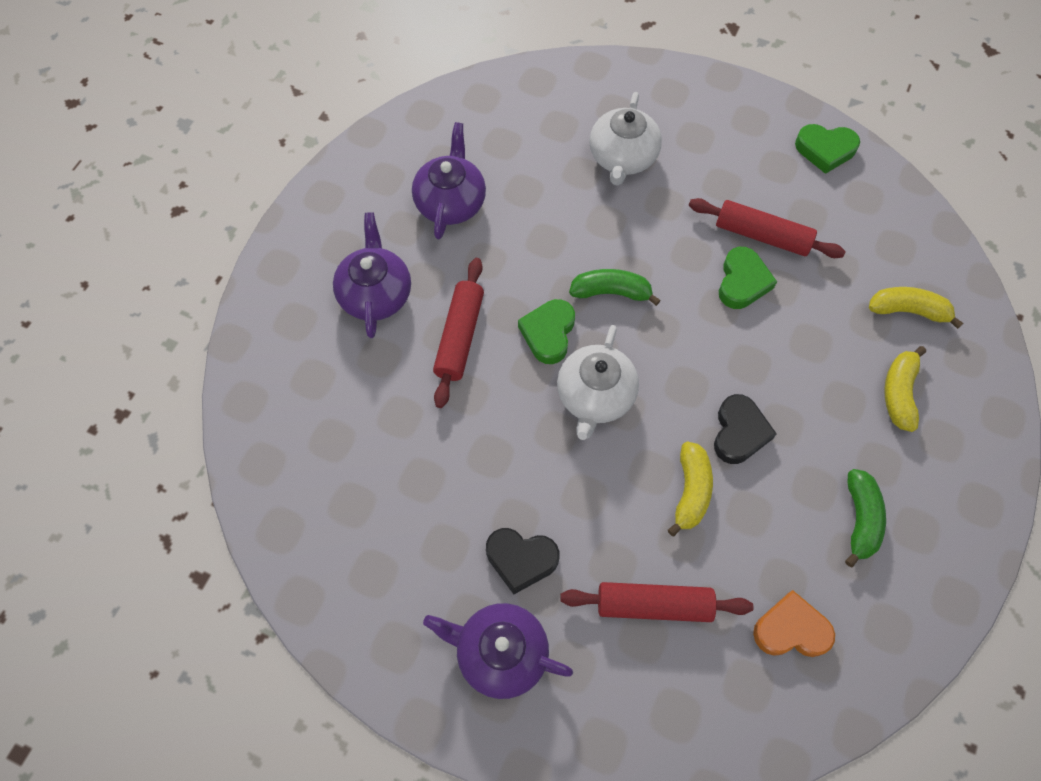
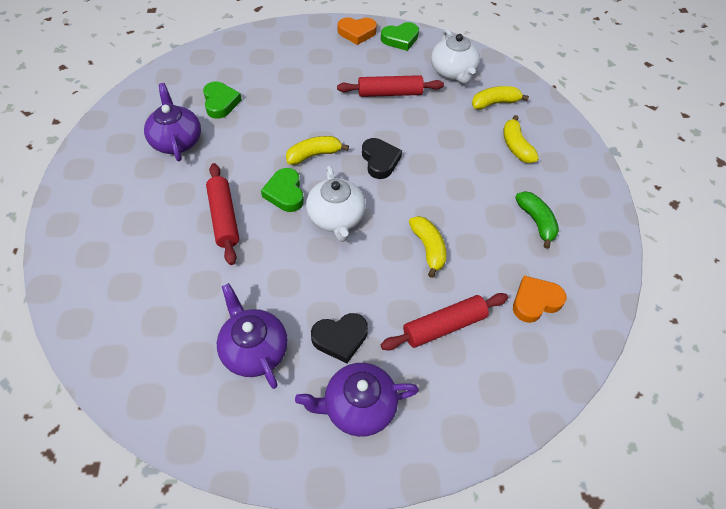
camera: 30 degrees left, 10 degrees down
purple teapot [333,212,411,338] -> purple teapot moved to [217,283,288,389]
green banana [569,269,661,306] -> yellow banana [286,136,349,165]
white teapot [589,92,662,186] -> white teapot moved to [431,29,480,84]
black heart [714,394,776,464] -> black heart moved to [362,138,402,179]
green heart [719,247,777,309] -> green heart moved to [203,82,242,119]
none -> orange heart [338,17,377,45]

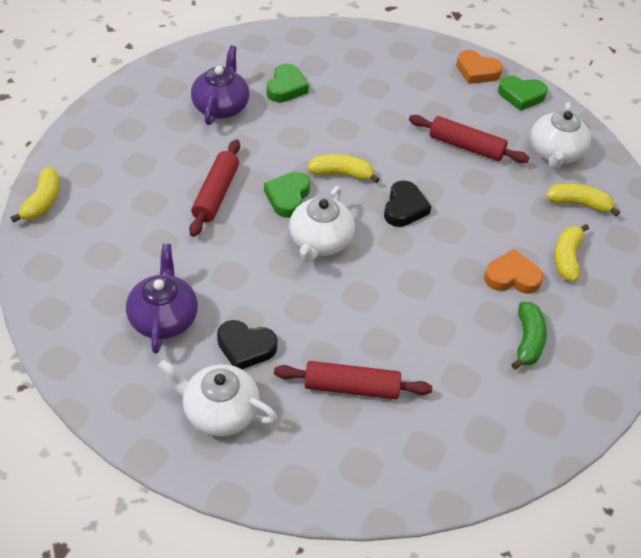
camera: 30 degrees right, 5 degrees down
purple teapot [295,363,419,437] -> white teapot [158,360,277,436]
yellow banana [409,216,446,278] -> yellow banana moved to [10,167,60,223]
orange heart [513,276,567,323] -> orange heart moved to [484,249,543,294]

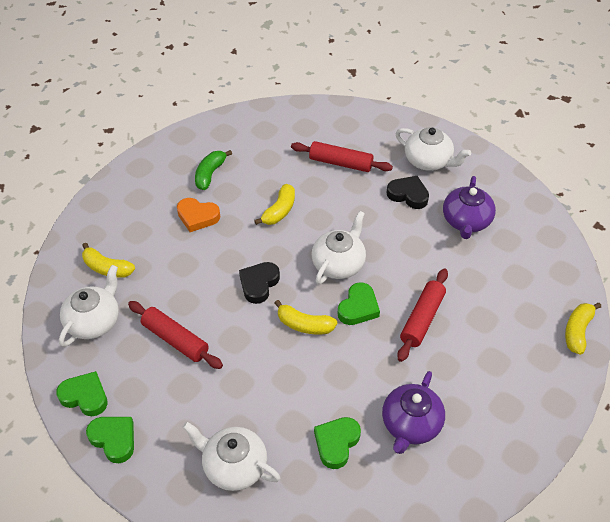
camera: 165 degrees left, 0 degrees up
orange heart [456,50,503,84] -> green heart [86,417,134,463]
yellow banana [554,224,589,282] -> yellow banana moved to [254,184,295,225]
none -> white teapot [182,422,280,491]

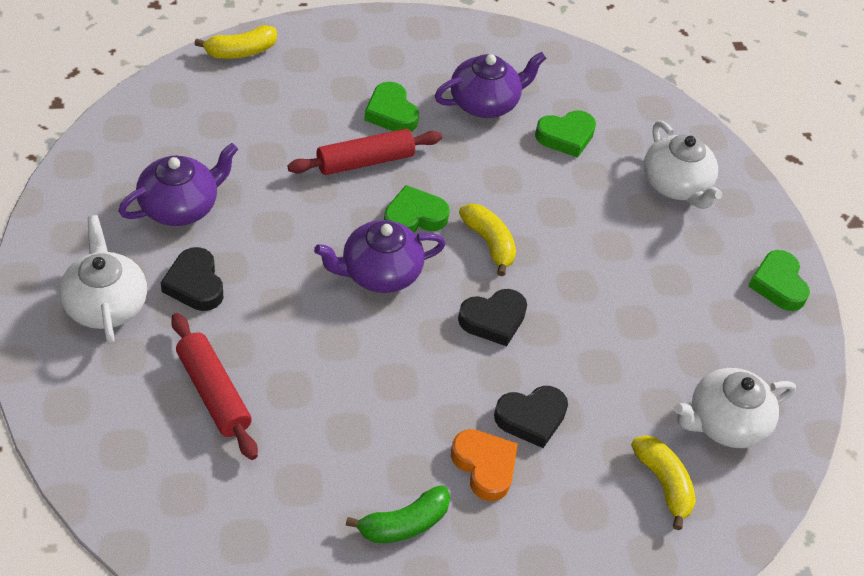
camera: 145 degrees left, 0 degrees up
green heart [56,371,108,416] -> green heart moved to [364,82,419,132]
red rolling pin [128,301,223,369] -> none
yellow banana [254,184,295,225] -> none
white teapot [312,211,366,285] -> purple teapot [314,220,446,293]
none -> black heart [494,386,568,448]

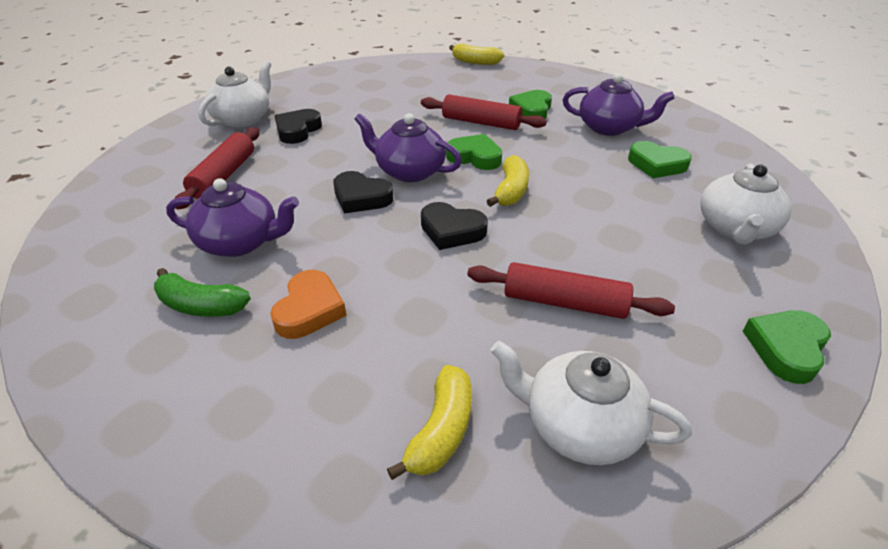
camera: 50 degrees right, 10 degrees down
purple teapot [118,143,238,226] -> purple teapot moved to [166,178,299,257]
black heart [494,386,568,448] -> black heart moved to [333,171,393,214]
none -> red rolling pin [467,262,675,319]

